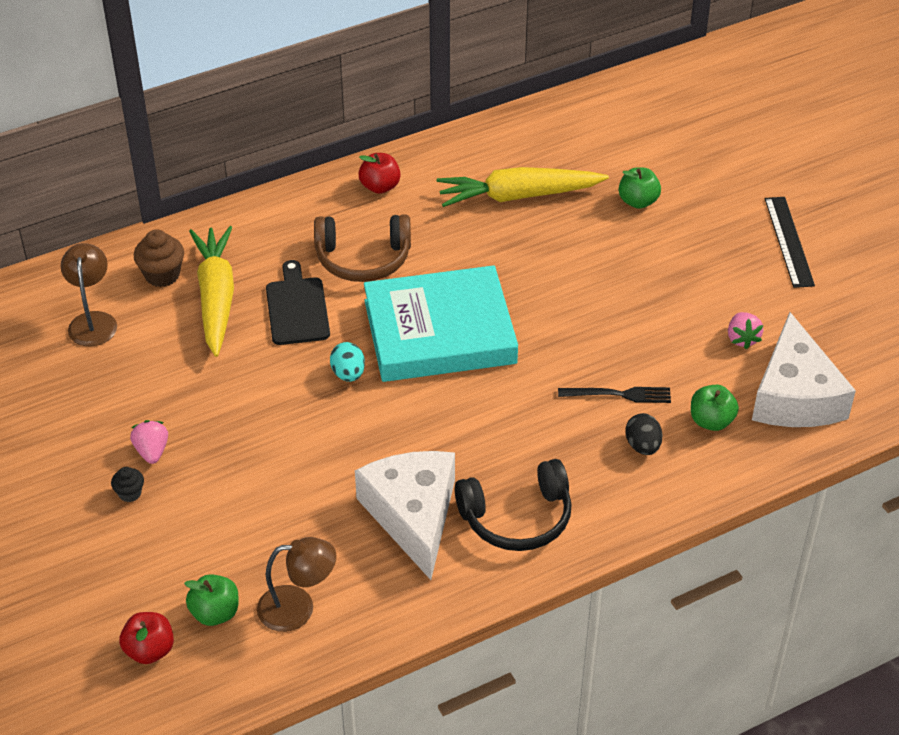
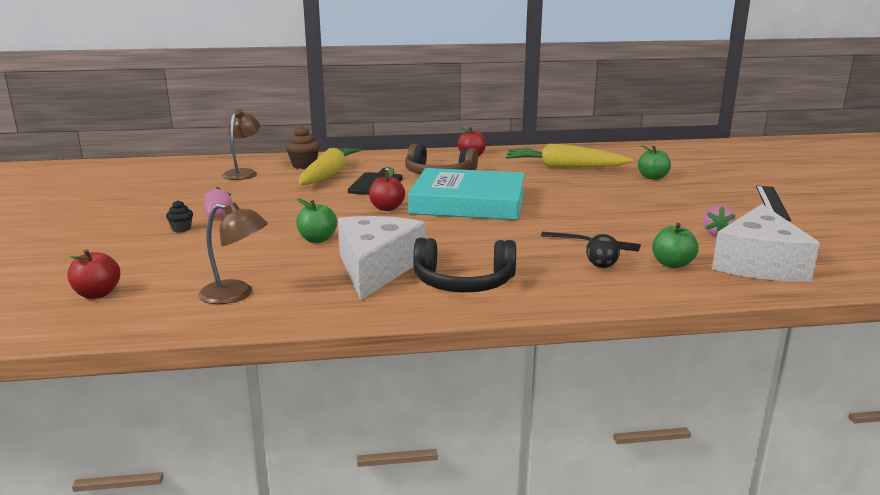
camera: 20 degrees right, 25 degrees down
green apple [184,574,239,626] -> green apple moved to [296,198,337,243]
turquoise egg [330,342,365,382] -> red apple [369,168,405,211]

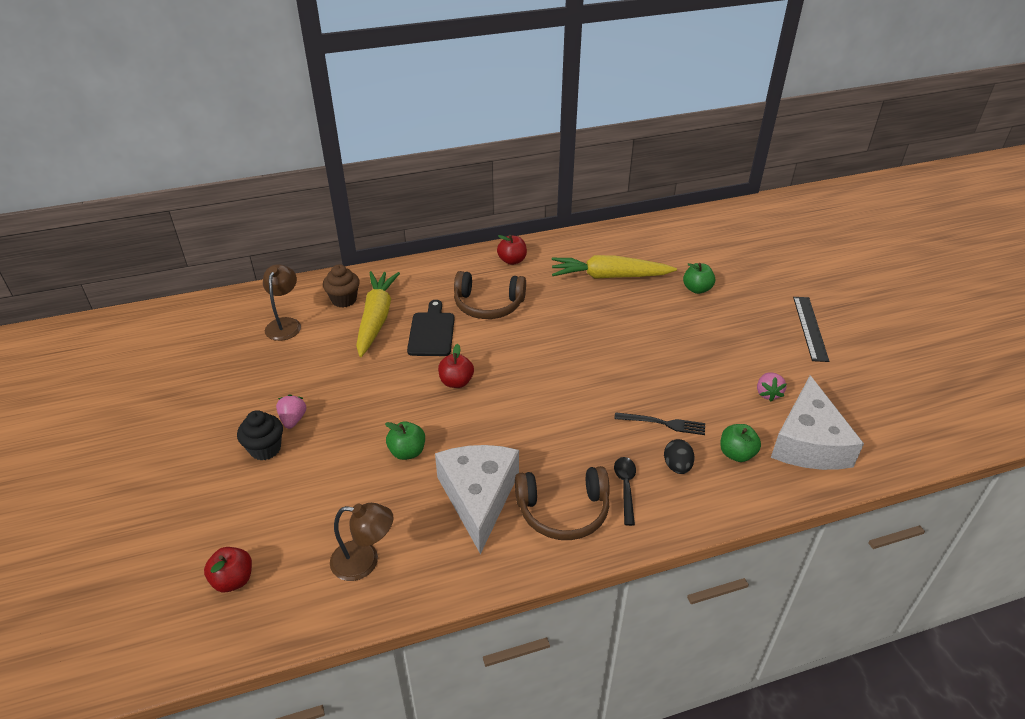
camera: 10 degrees left, 20 degrees up
black cupcake [166,200,193,232] -> black cupcake [237,410,283,460], size x1.72
turquoise book [408,168,525,220] -> none
black headphones [413,238,516,292] -> brown headphones [515,466,610,540]
none -> black spoon [614,457,636,526]

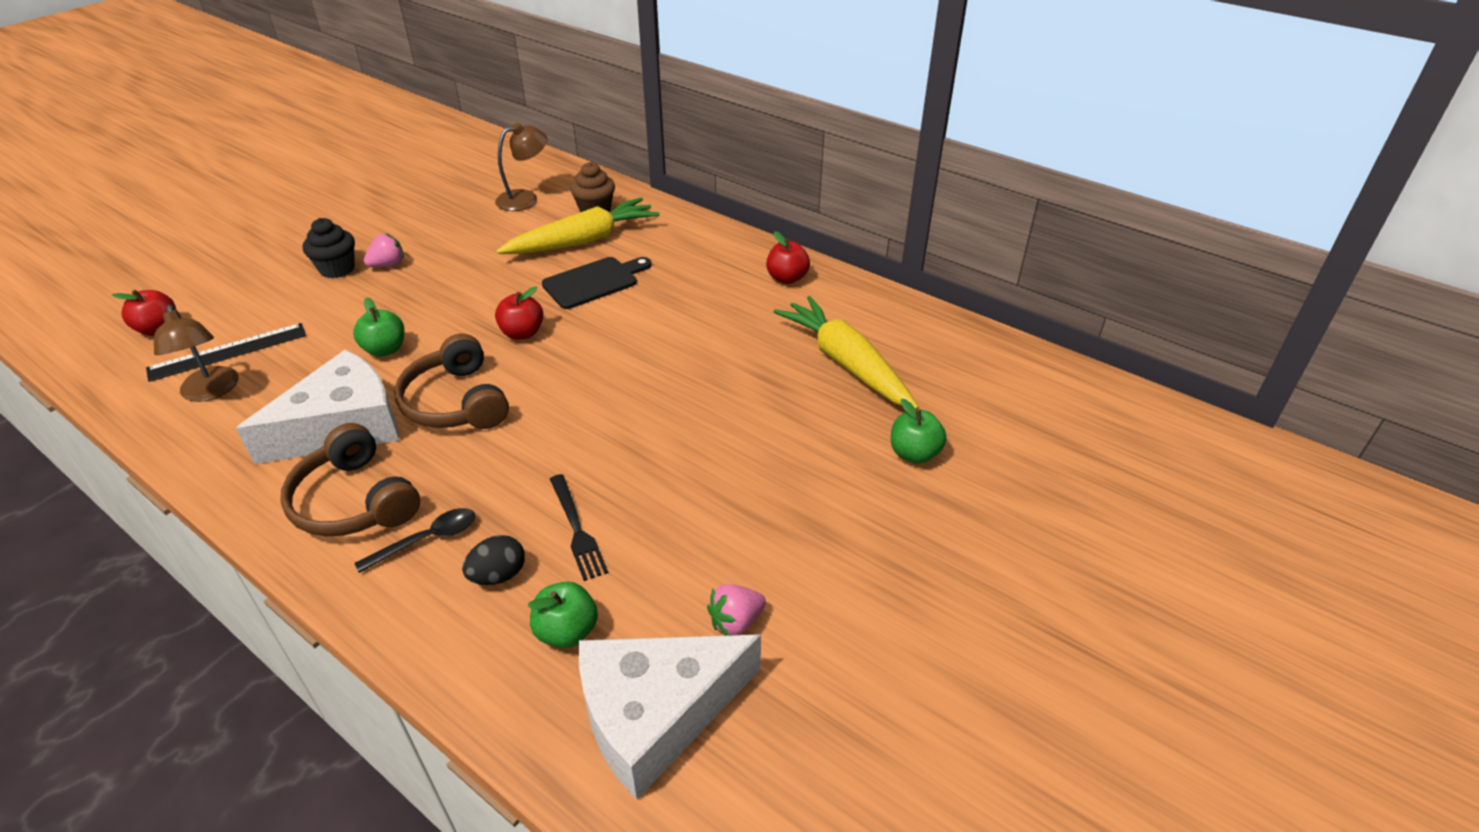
camera: 55 degrees right, 0 degrees up
brown headphones [454,271,526,319] -> brown headphones moved to [394,334,509,429]
black ruler [793,297,829,362] -> black ruler moved to [146,323,306,382]

